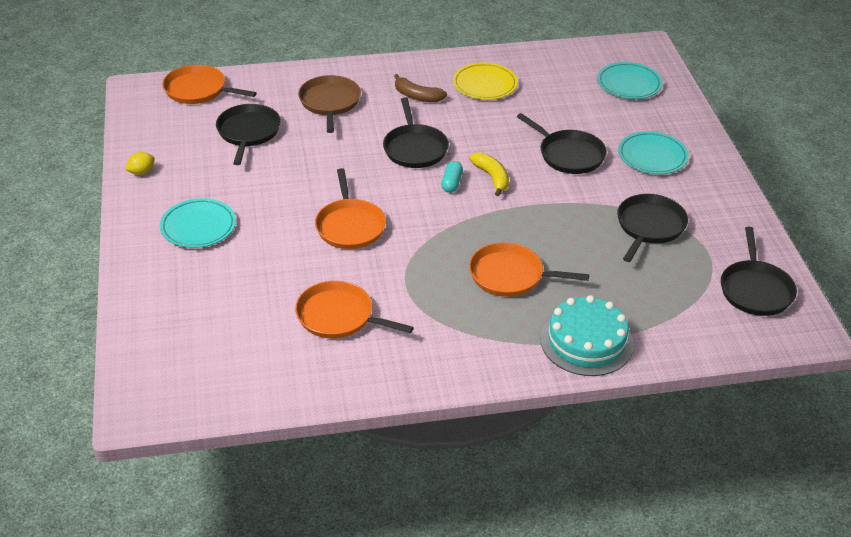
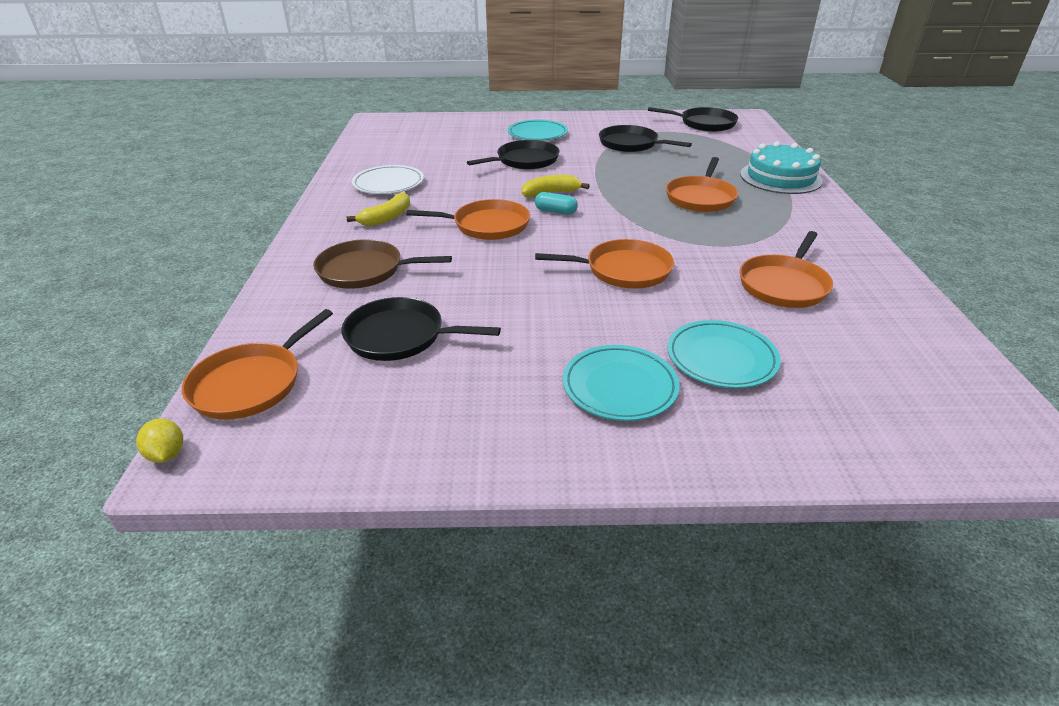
camera: 80 degrees left, 5 degrees down
yellow lemon [125,152,155,175] -> yellow lemon moved to [136,418,183,463]
black pan [383,97,449,168] -> orange pan [406,199,530,240]
brown banana [394,74,447,102] -> yellow banana [346,192,410,226]
yellow plate [453,62,518,100] -> white plate [352,165,424,194]
turquoise plate [597,62,662,99] -> turquoise plate moved to [667,320,781,388]

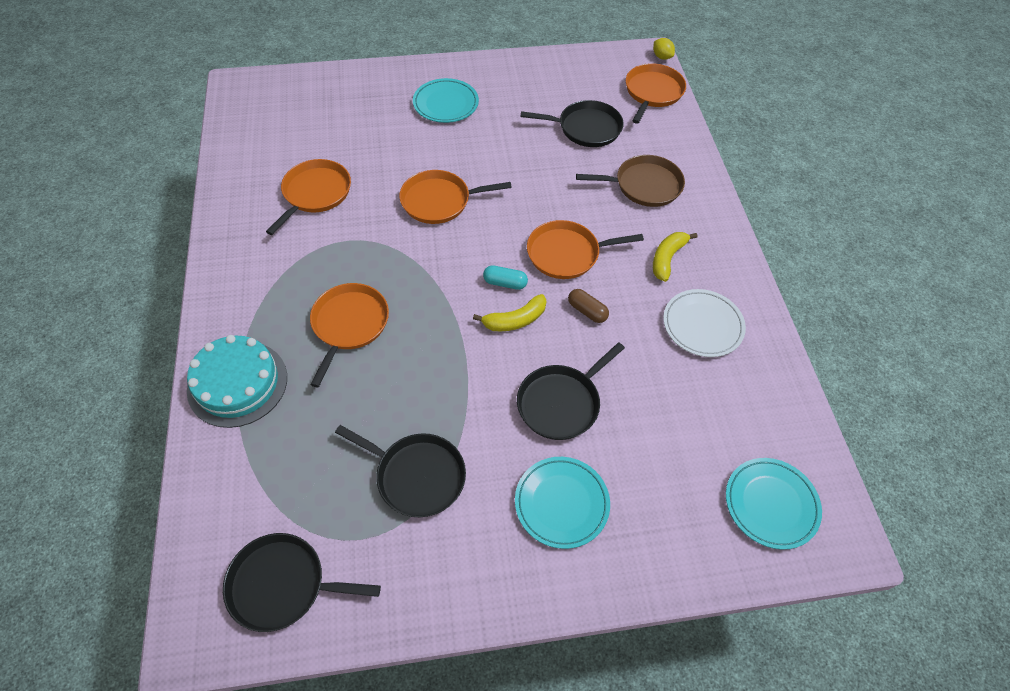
camera: 170 degrees right, 20 degrees up
turquoise plate [667,320,781,388] -> turquoise plate moved to [726,458,822,549]
none -> brown capsule [568,289,609,323]

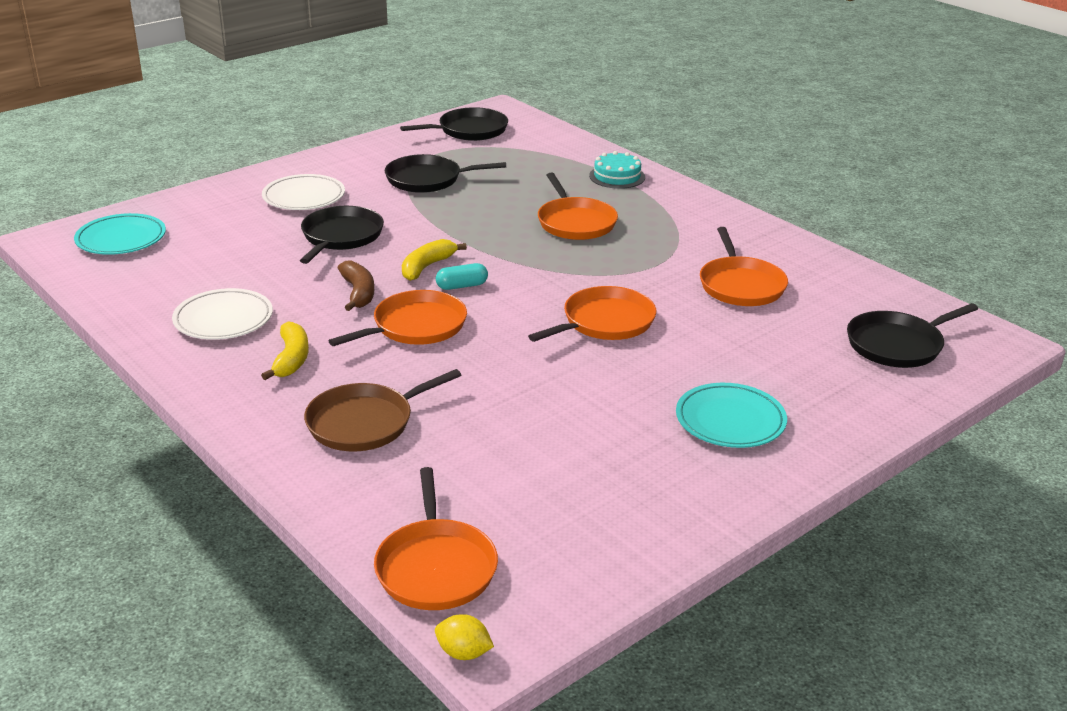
camera: 150 degrees right, 25 degrees down
turquoise cake [187,335,287,428] -> turquoise cake [589,151,645,189], size x0.64
turquoise plate [515,457,610,549] -> white plate [262,174,345,210]
black pan [521,100,624,147] -> black pan moved to [847,303,978,368]
brown capsule [568,289,609,323] -> brown banana [338,261,374,311]

